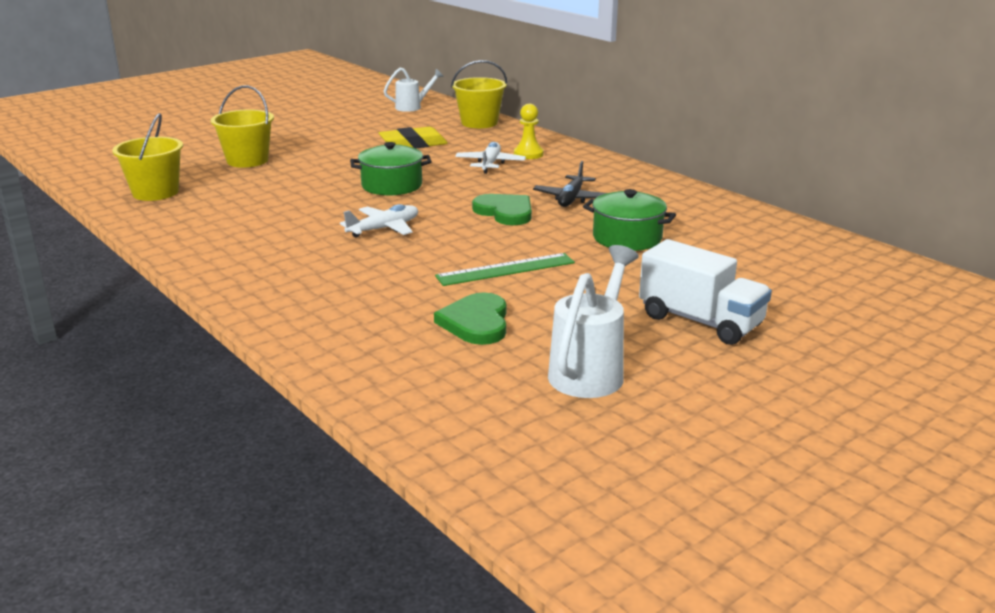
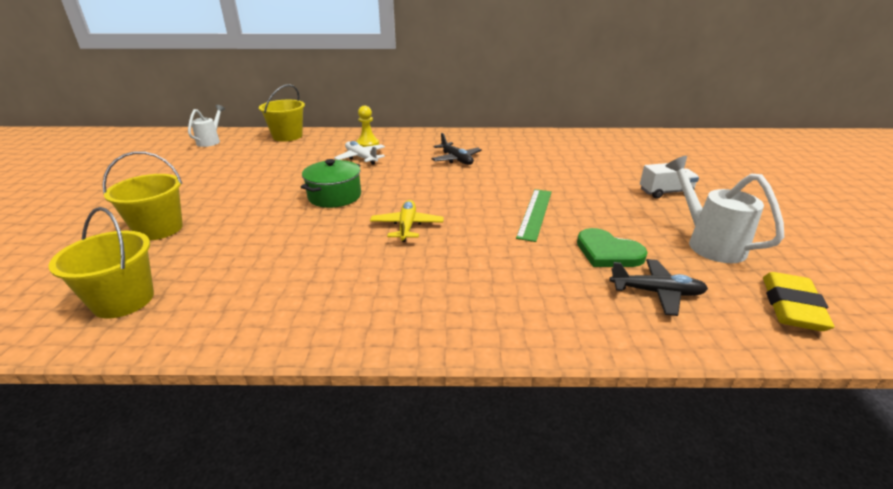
camera: 50 degrees left, 5 degrees up
white plane [340,204,418,238] -> yellow plane [370,200,444,242]
yellow eraser [379,127,448,148] -> yellow eraser moved to [763,272,835,331]
green heart [472,194,532,225] -> none
green pot [583,189,676,251] -> none
white truck [639,239,772,345] -> white truck [640,163,699,199], size x0.66
none -> black plane [609,259,708,316]

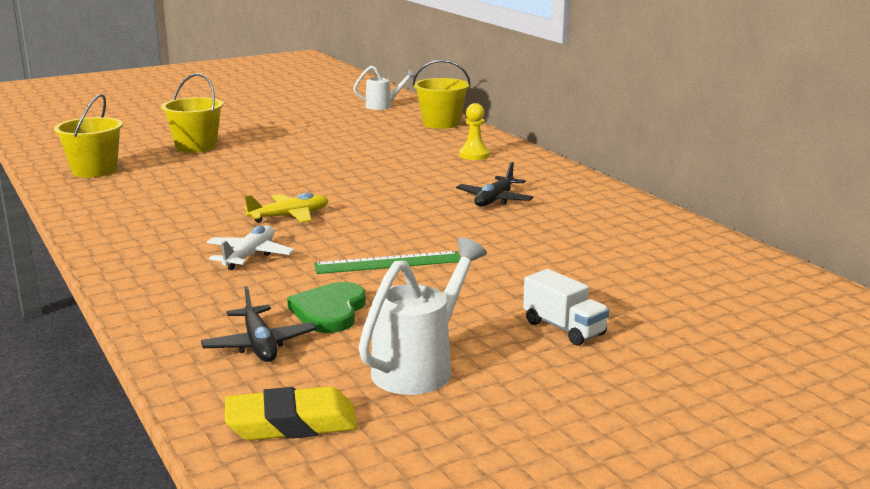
camera: 60 degrees right, 10 degrees down
green pot [301,159,361,208] -> none
white plane [334,141,385,165] -> white plane moved to [207,225,295,270]

